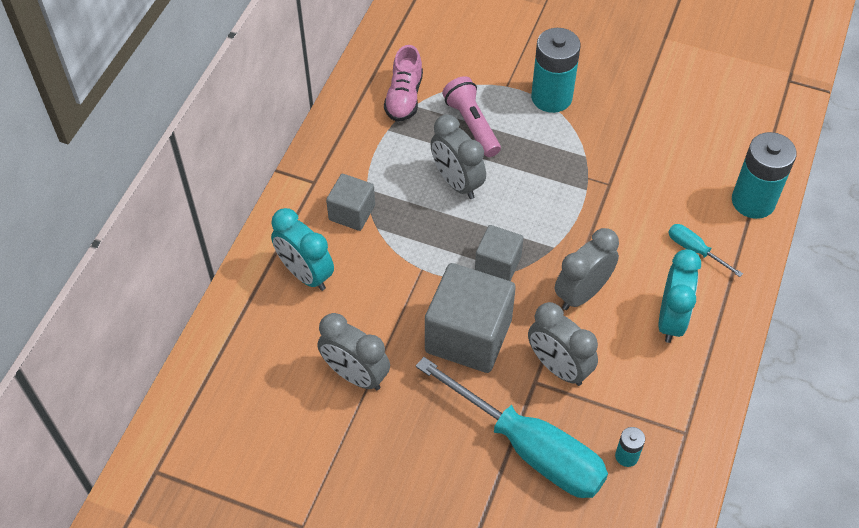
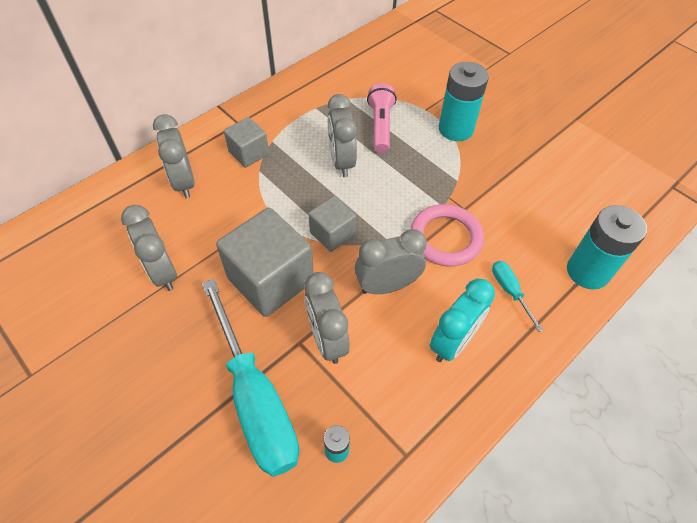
camera: 25 degrees right, 0 degrees up
turquoise clock [271,208,334,291] -> grey clock [153,114,195,198]
pink shoe [384,45,423,122] -> none
none -> pink ring [411,204,484,266]

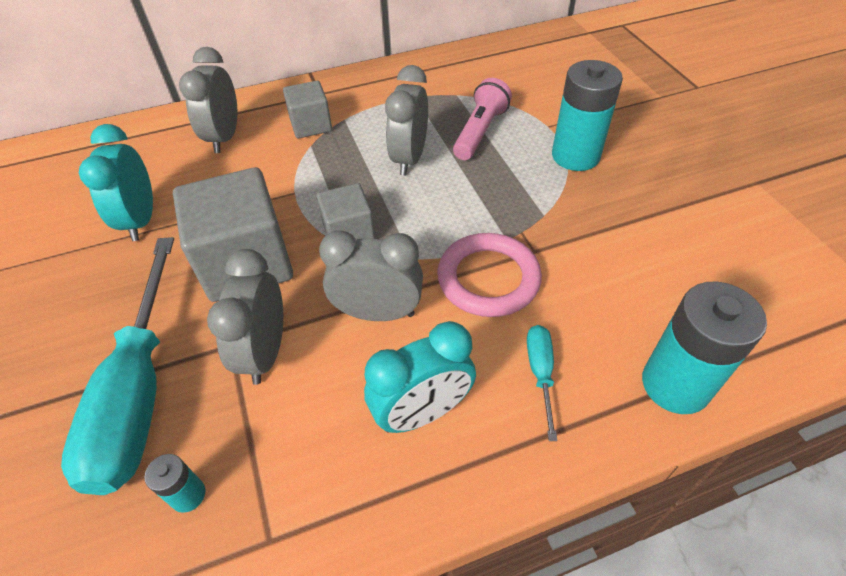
camera: 25 degrees right, 5 degrees down
grey clock [121,205,177,291] -> turquoise clock [79,124,153,241]

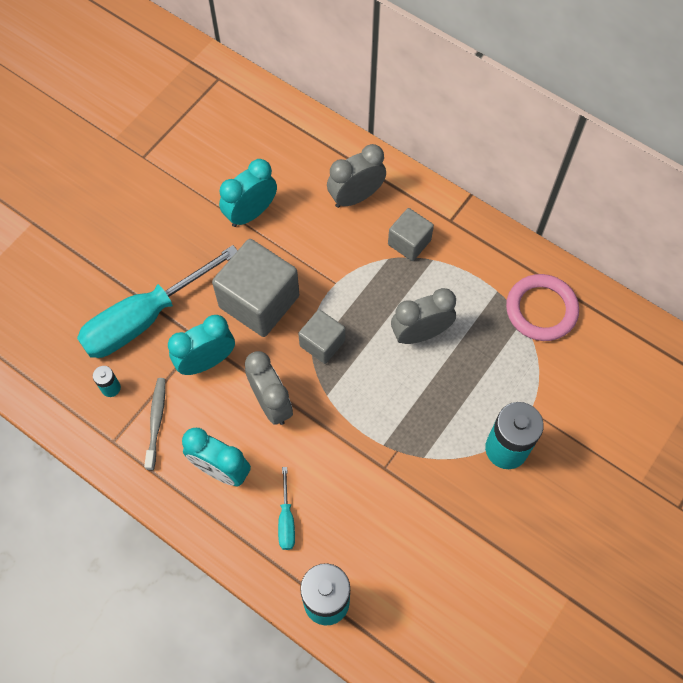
camera: 55 degrees right, 15 degrees up
grey clock [207,249,283,385] -> turquoise clock [168,315,235,375]
pink ring [437,233,542,317] -> pink ring moved to [506,274,579,341]
pink flashlight [453,78,512,160] -> none
turquoise screwdriver [527,325,558,441] -> turquoise screwdriver turned 120 degrees clockwise [278,467,295,550]
none -> grey toothbrush [144,378,166,470]

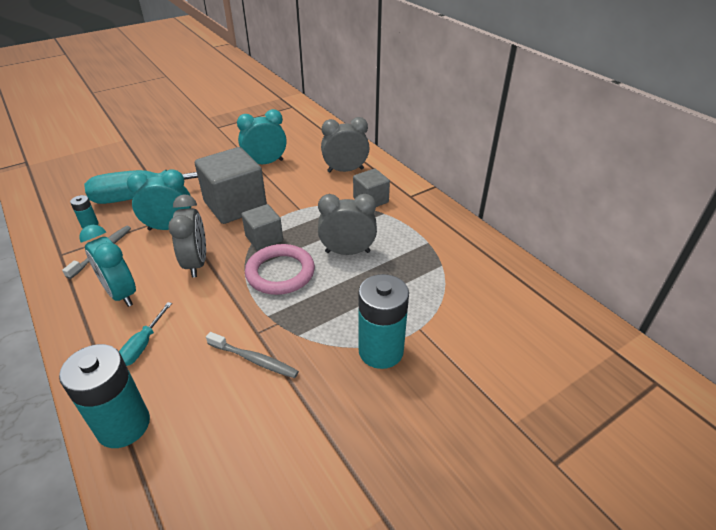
camera: 20 degrees right, 25 degrees down
pink ring [506,274,579,341] -> pink ring moved to [245,244,315,295]
none -> grey toothbrush [206,332,299,378]

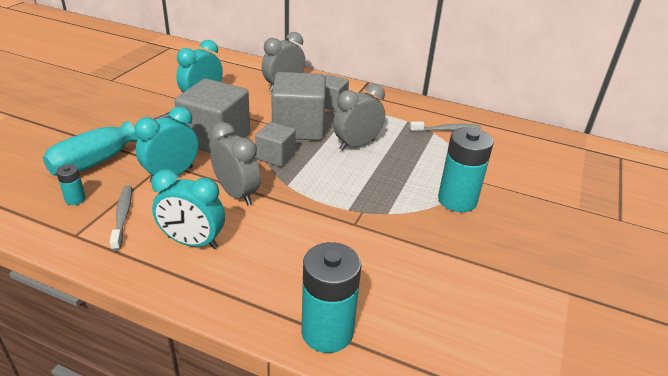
camera: 35 degrees left, 5 degrees down
turquoise screwdriver [119,302,172,366] -> none
grey toothbrush [206,332,299,378] -> grey toothbrush moved to [410,121,481,132]
pink ring [245,244,315,295] -> none
none -> grey cube [271,72,326,141]

